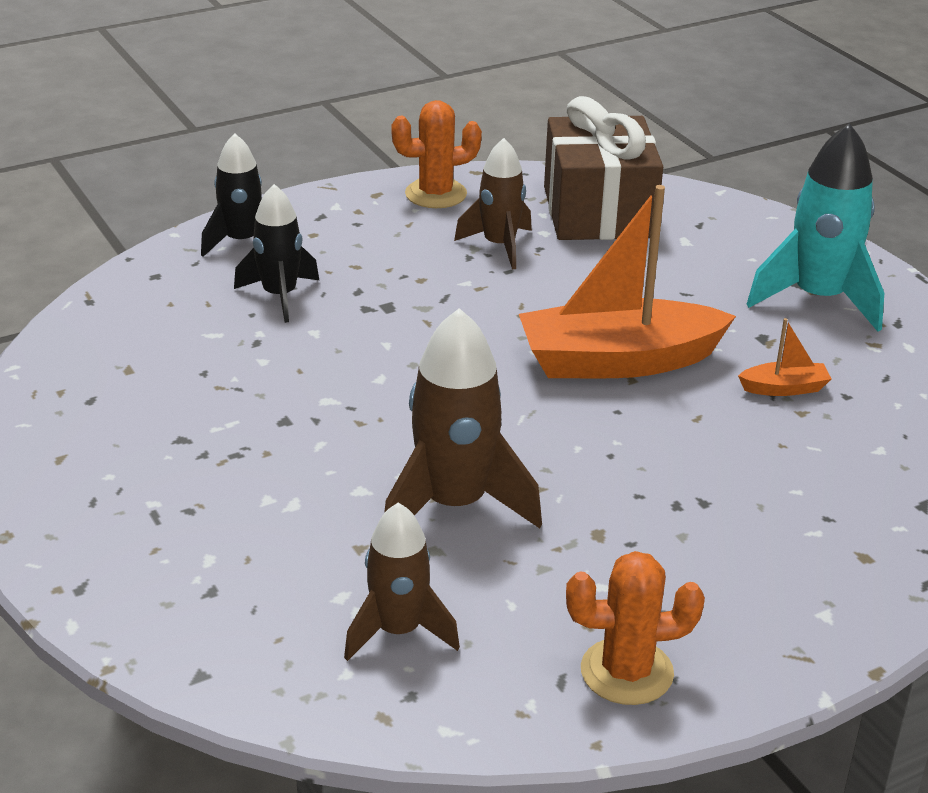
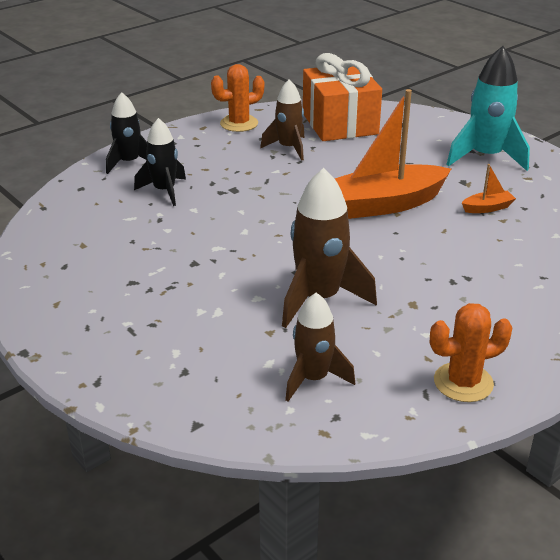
camera: 10 degrees left, 0 degrees up
brown gift [544,96,663,240] -> orange gift [303,53,382,141]

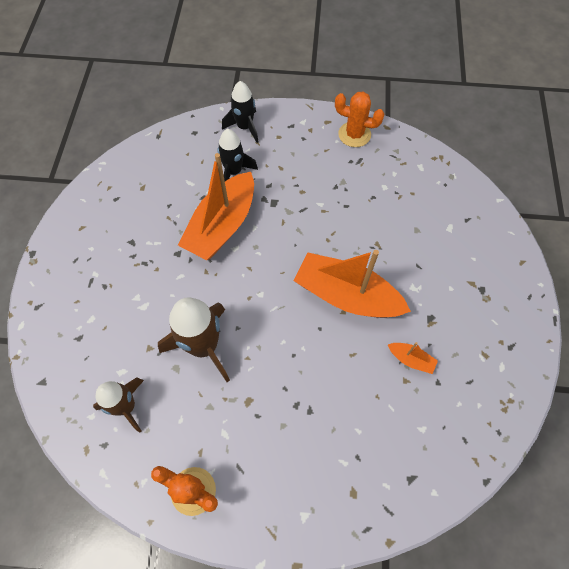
camera: 45 degrees right, 30 degrees up
brown rocket [260,79,305,161] -> none
orange gift [303,53,382,141] -> none
turquoise rocket [446,46,530,171] -> none
none -> orange boat [178,153,254,260]

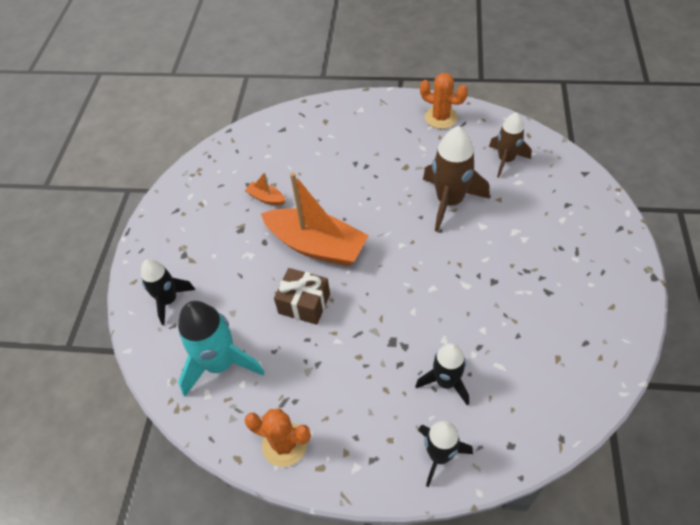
camera: 175 degrees left, 10 degrees down
orange boat [178,153,254,260] -> none
none -> black rocket [141,259,195,325]
none -> turquoise rocket [178,301,265,397]
none -> brown gift [274,268,330,325]

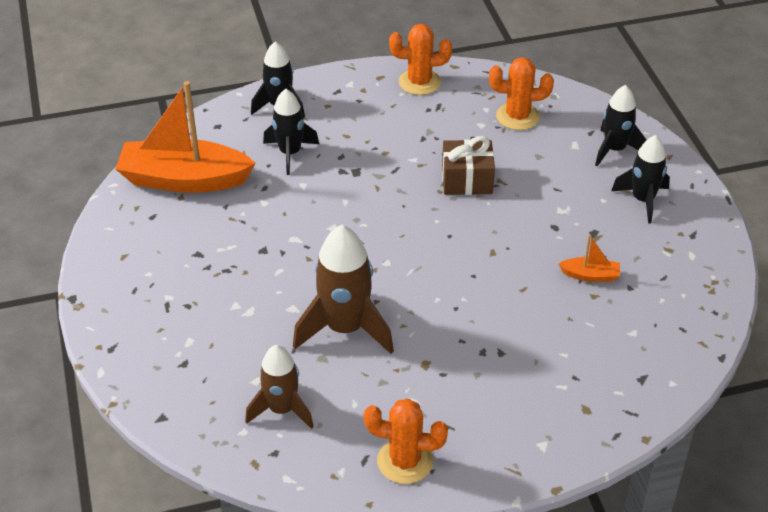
camera: 155 degrees right, 10 degrees down
turquoise rocket [178,301,265,397] -> orange cactus [489,57,554,130]
orange boat [261,172,369,266] -> orange boat moved to [116,81,256,193]
none -> black rocket [611,135,670,224]

